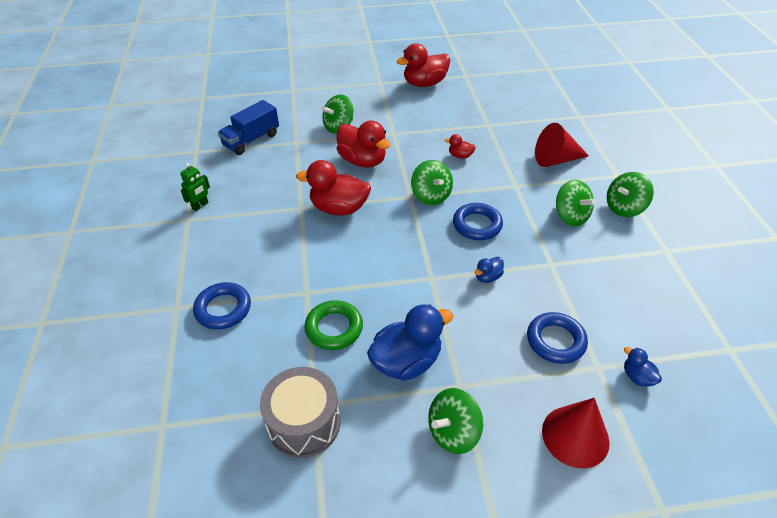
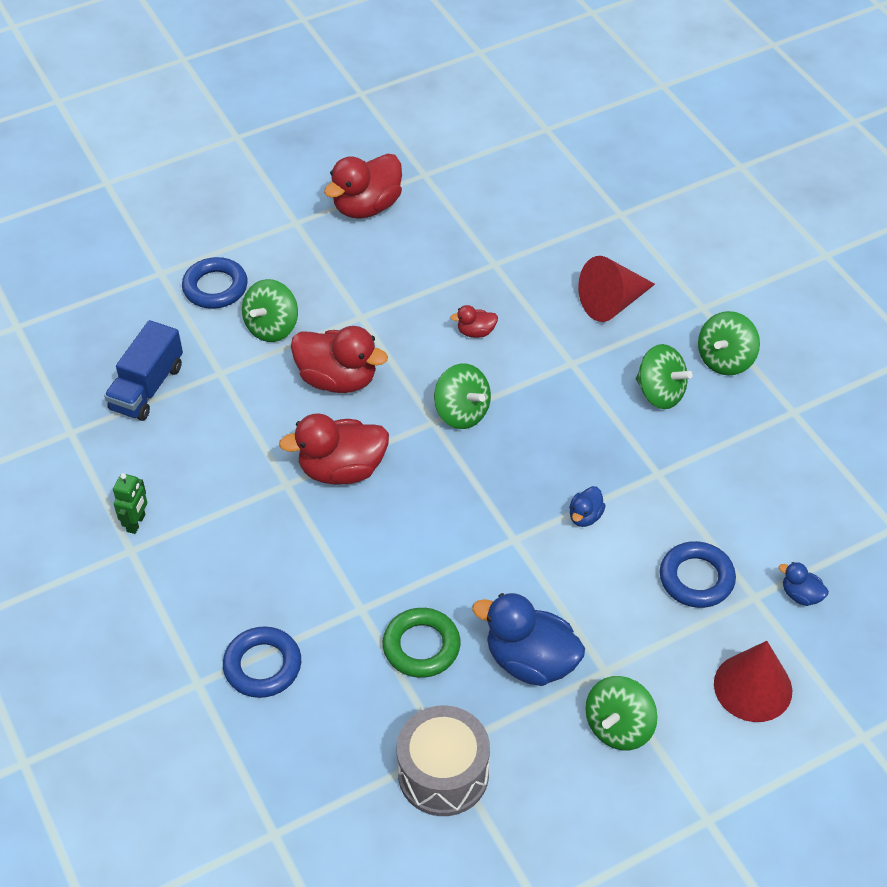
camera: 20 degrees left, 5 degrees up
blue duck [367,304,453,381] -> blue duck turned 105 degrees counterclockwise [472,593,585,686]
blue ring [453,203,503,240] -> blue ring moved to [182,257,248,309]

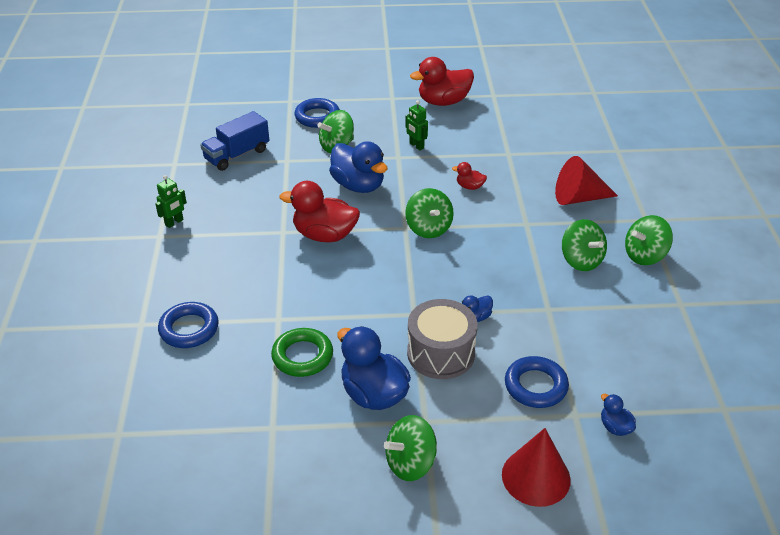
camera: 25 degrees right, 10 degrees down
red duck [291,326,388,393] -> blue duck [329,141,388,193]
grey drum [397,706,490,816] -> grey drum moved to [407,299,478,379]
none -> green robot [405,100,428,150]

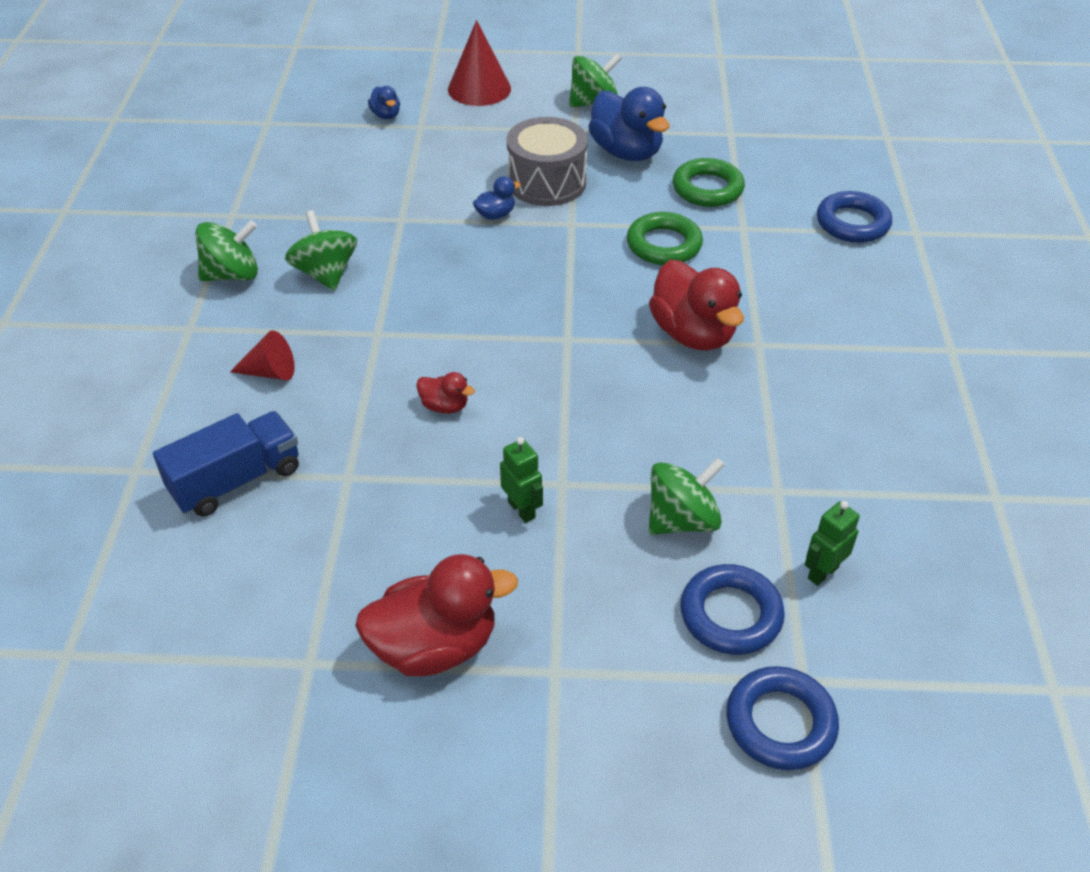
camera: 175 degrees left, 5 degrees up
green robot [155,175,187,228] -> green robot moved to [805,501,860,586]
blue truck [200,111,269,171] -> blue truck moved to [153,411,299,517]
red duck [280,181,360,242] -> red duck turned 45 degrees clockwise [649,260,744,351]
blue duck [329,141,388,193] -> none
green spinning top [405,188,454,238] -> none
blue ring [505,356,569,408] -> blue ring moved to [726,666,839,770]
red cone [555,156,618,205] -> red cone [230,331,295,380], size x0.61
none -> green ring [627,212,703,265]

